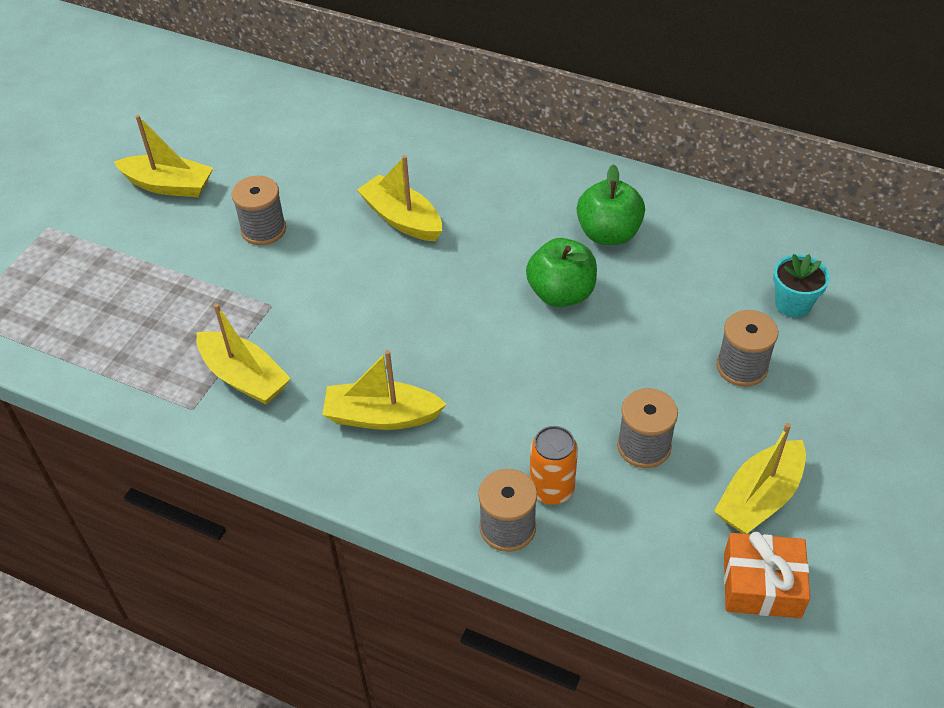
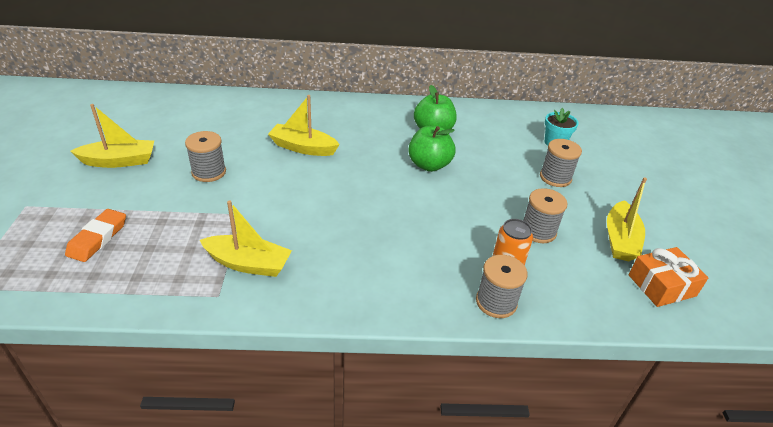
camera: 30 degrees left, 10 degrees down
yellow boat [322,350,447,430] -> none
none -> orange eraser [65,209,126,262]

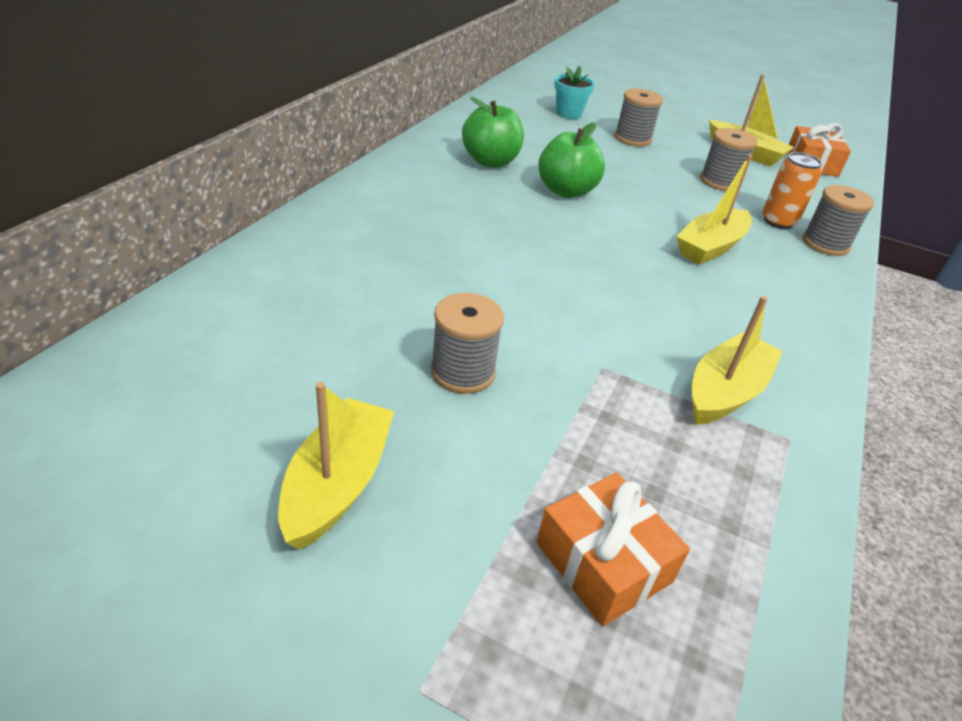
camera: 65 degrees left, 0 degrees up
orange eraser [65,209,126,262] -> orange gift [536,473,690,626]
yellow boat [268,95,340,156] -> yellow boat moved to [676,154,752,264]

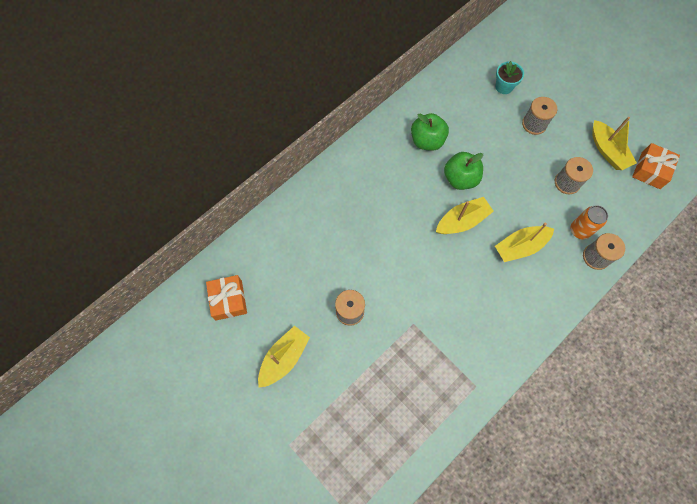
camera: 25 degrees right, 30 degrees up
orange gift [536,473,690,626] -> orange gift moved to [206,275,247,321]
yellow boat [692,296,783,425] -> yellow boat moved to [436,197,494,234]

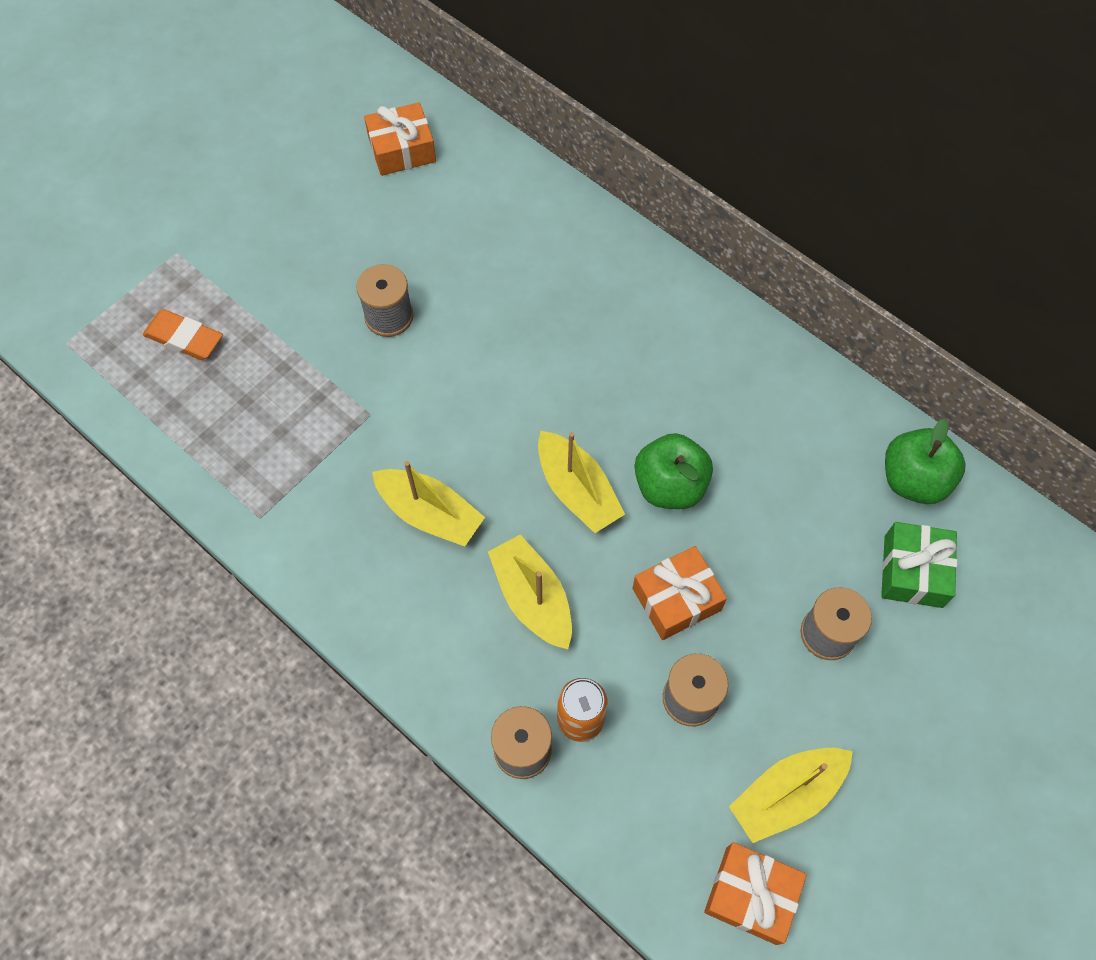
camera: 85 degrees right, 5 degrees down
yellow boat [258,326,310,388] -> yellow boat moved to [372,461,485,547]
green apple [411,113,449,151] -> green apple moved to [885,419,966,504]
turquoise flower pot [495,61,524,94] -> green gift [881,522,957,608]
none -> orange eraser [143,309,223,360]
none -> orange gift [632,546,727,640]

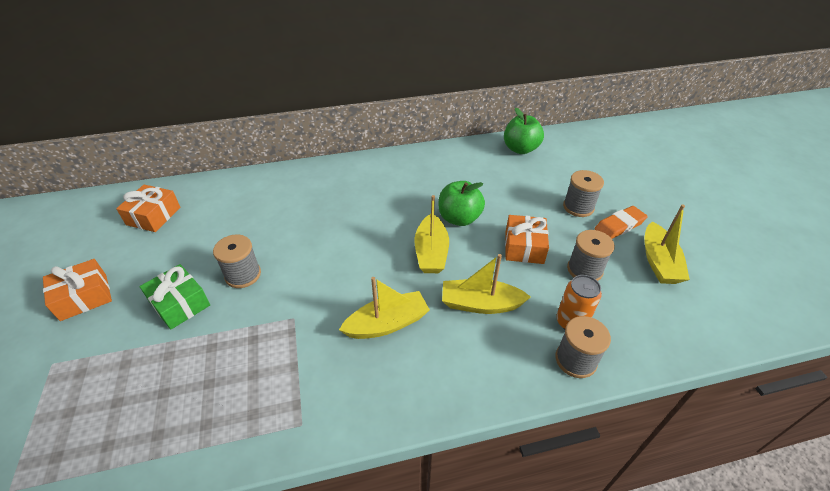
camera: 55 degrees left, 20 degrees down
orange eraser [143,309,223,360] -> orange eraser moved to [594,206,648,239]
yellow boat [538,431,625,533] -> yellow boat turned 90 degrees clockwise [414,195,449,273]
orange gift [704,842,807,945] -> orange gift moved to [43,259,112,321]
green gift [881,522,957,608] -> green gift moved to [139,264,210,329]

